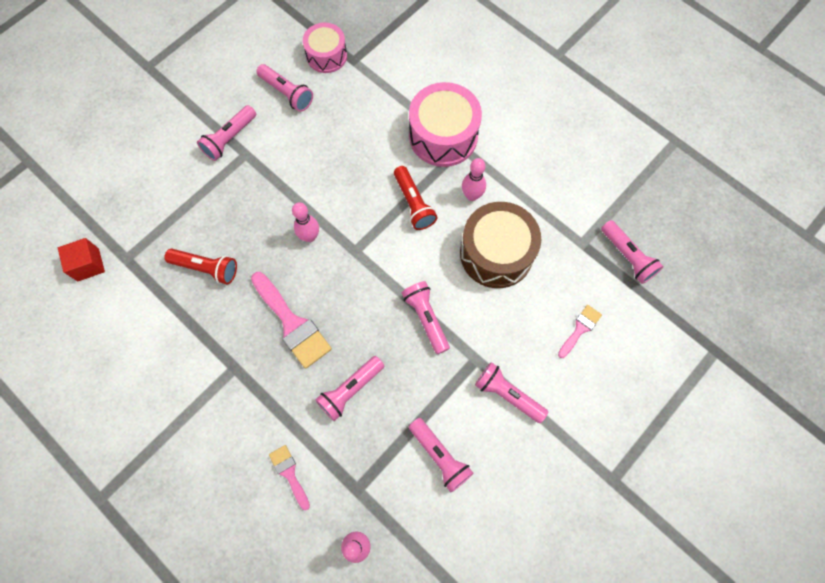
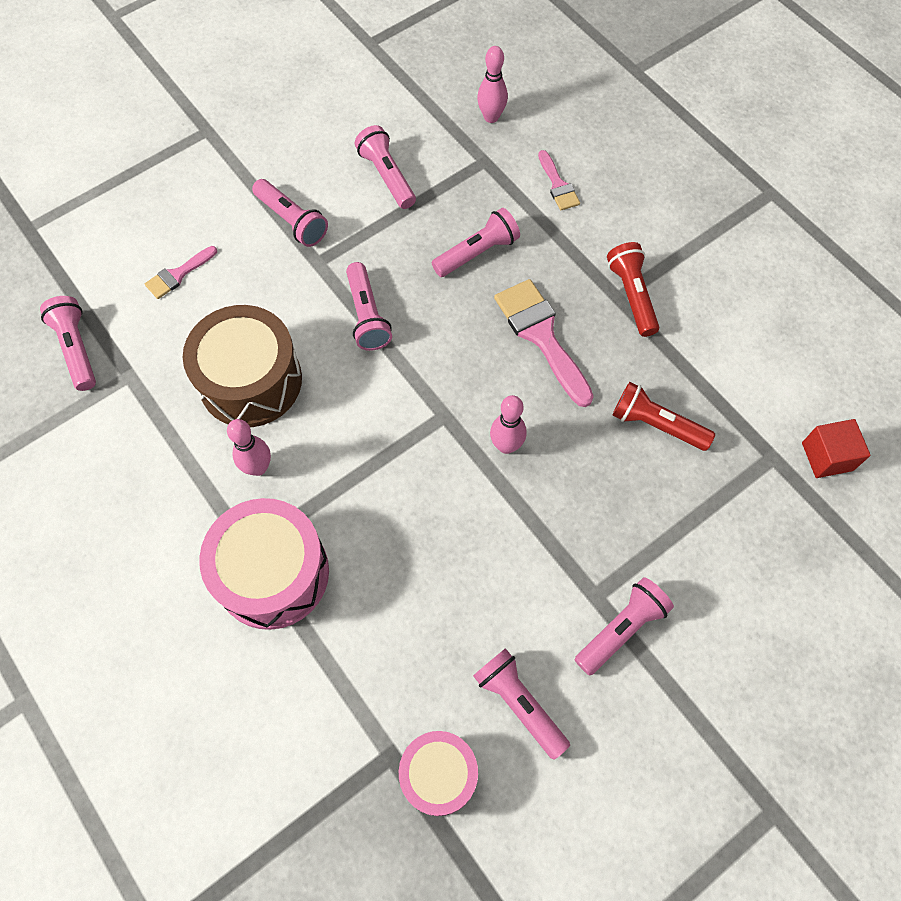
camera: 170 degrees left, 5 degrees down
red flashlight [394,166,438,230] -> red flashlight moved to [607,242,659,337]

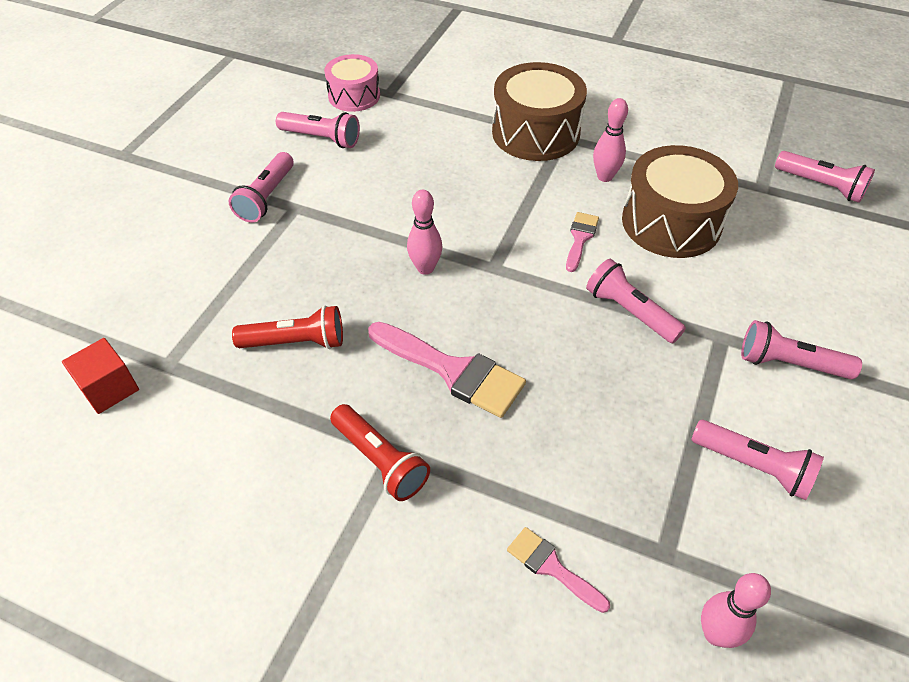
camera: 150 degrees right, 15 degrees down
pink brush [145,246,217,299] -> pink brush moved to [566,212,599,272]
pink drum [199,498,329,630] -> brown drum [492,62,587,161]
pink flashlight [432,208,520,277] -> none

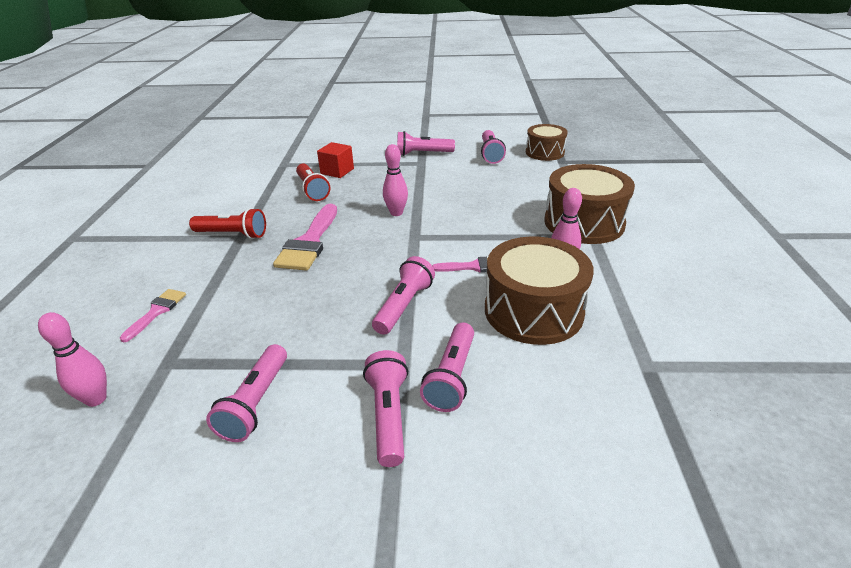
camera: 70 degrees right, 15 degrees down
red cube [62,338,139,414] -> red cube moved to [317,142,354,178]
pink drum [324,54,380,112] -> brown drum [526,124,568,161]
red flashlight [330,404,430,501] -> red flashlight turned 105 degrees counterclockwise [189,208,266,239]
pink flashlight [775,151,875,203] -> pink flashlight moved to [420,322,474,412]

